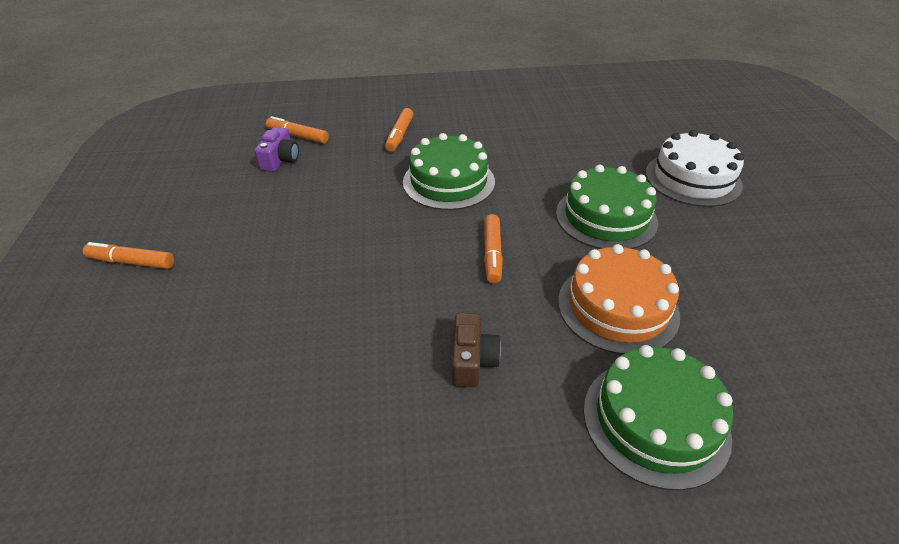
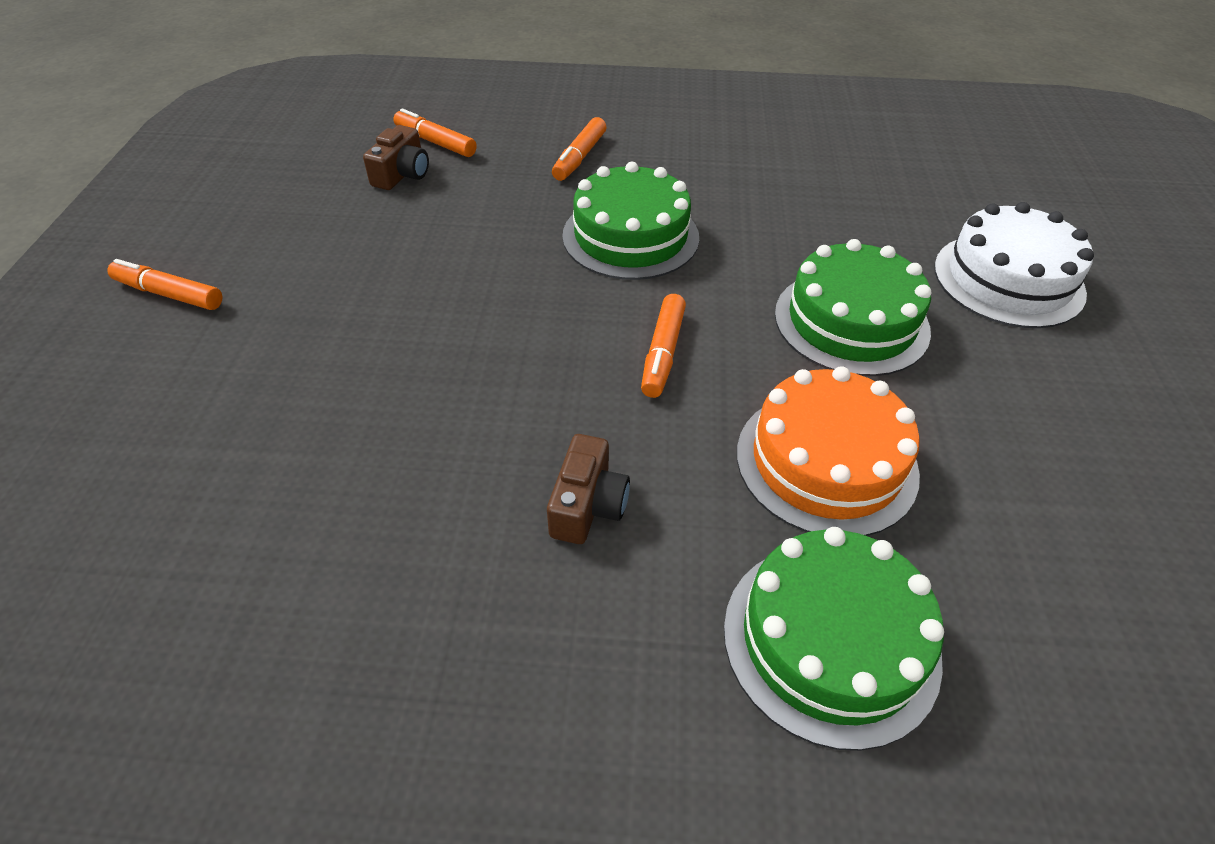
camera: 10 degrees right, 5 degrees up
purple camera [255,127,299,172] -> brown camera [363,125,429,190]

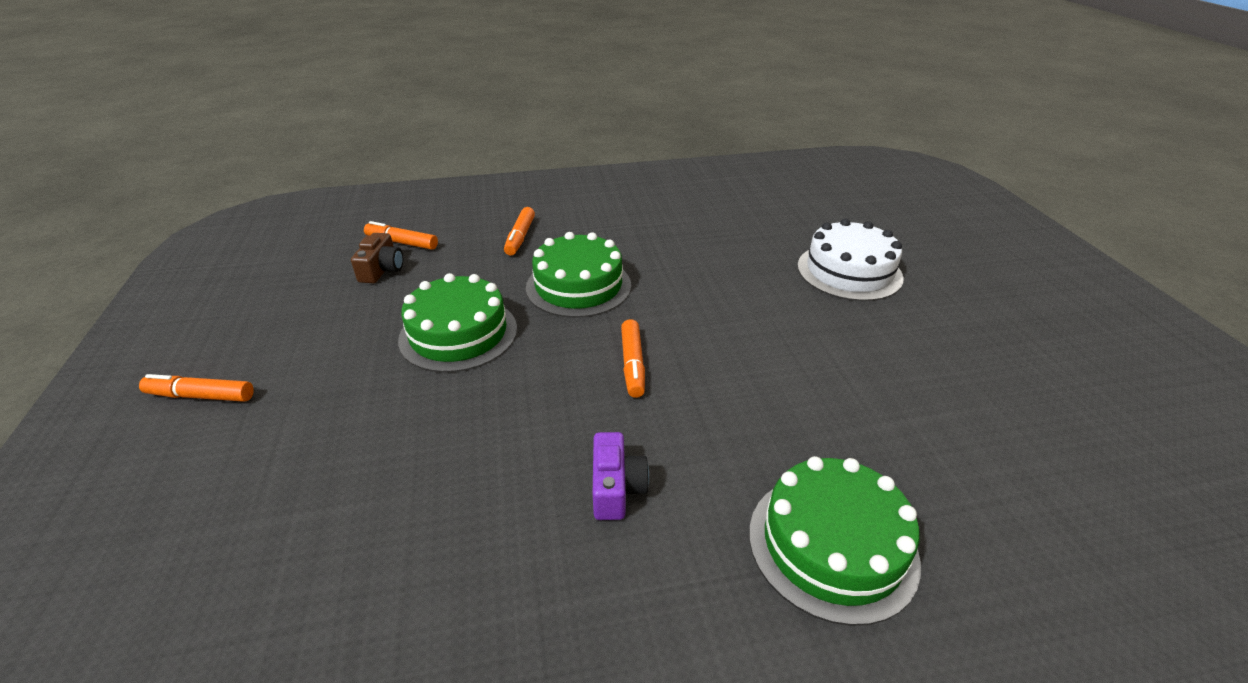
camera: 15 degrees left, 10 degrees down
brown camera [547,434,630,544] -> purple camera [593,432,649,520]
orange cake [737,366,920,536] -> none
green cake [775,239,932,376] -> green cake moved to [398,273,517,373]

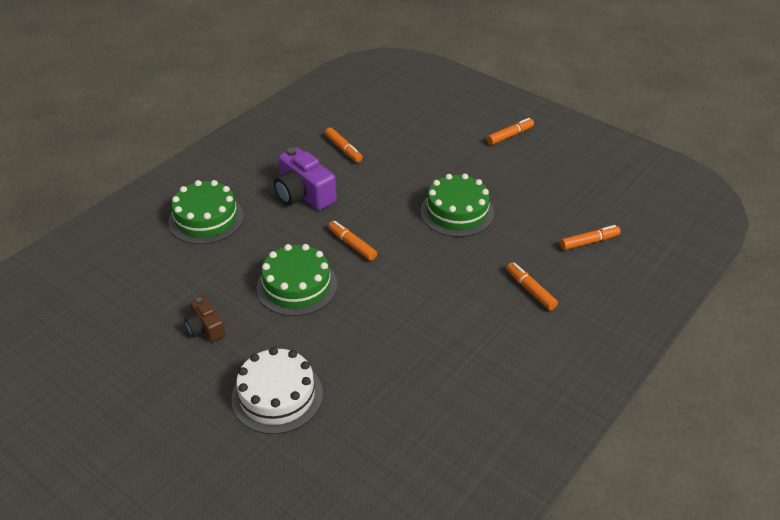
camera: 140 degrees right, 5 degrees up
brown camera [351,233,403,283] -> brown camera moved to [185,296,226,343]
green cake [526,232,631,318] -> green cake moved to [257,244,338,316]
purple camera [593,432,649,520] -> purple camera [274,147,337,210], size x1.74
none -> orange marker [325,128,363,162]

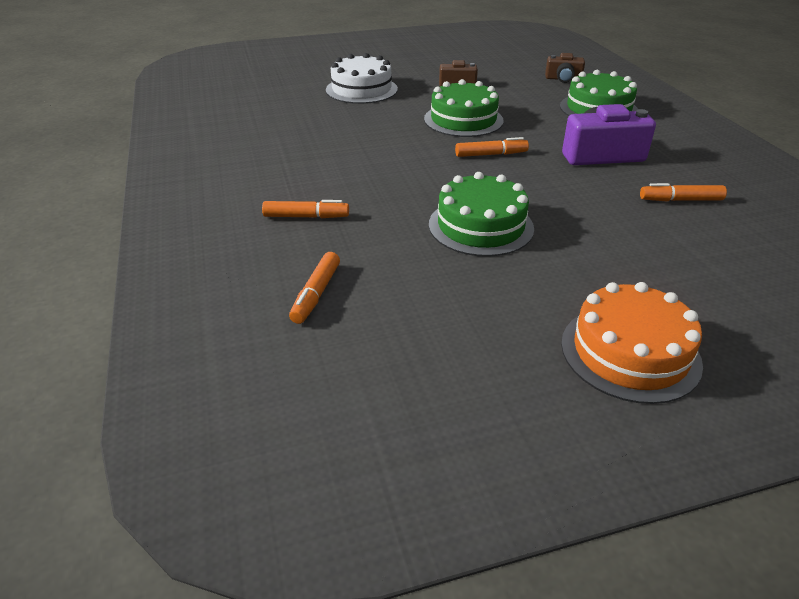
camera: 125 degrees right, 5 degrees down
orange marker [487,118,534,145] -> orange cake [561,282,703,404]
none -> brown camera [545,53,585,83]

